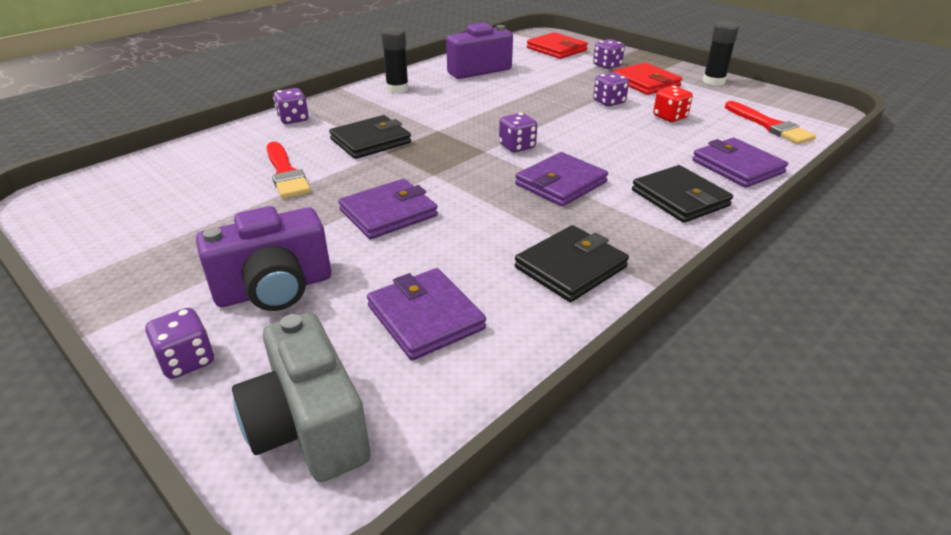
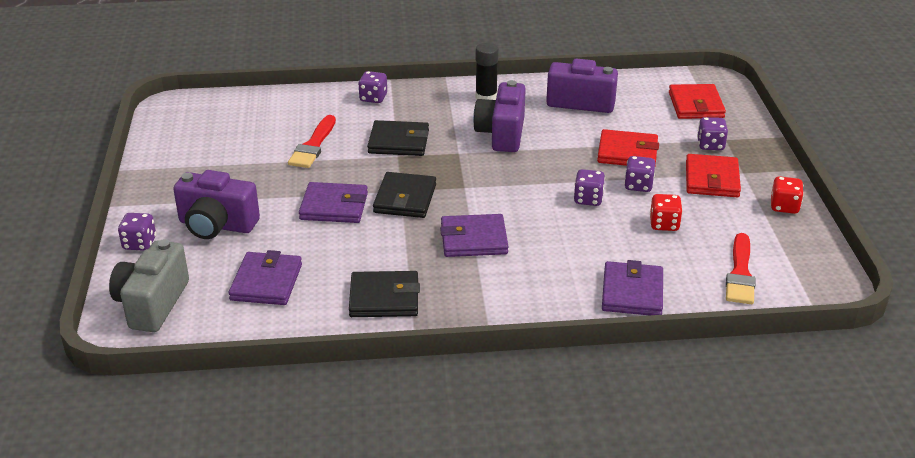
camera: 40 degrees right, 0 degrees up
purple dice [499,113,537,153] -> purple dice moved to [574,169,605,206]
black wallet [632,165,733,223] -> black wallet moved to [373,172,436,218]
black glue stick [703,21,739,86] -> red dice [771,176,804,214]
none -> purple camera [473,80,526,152]
none -> red wallet [597,129,659,166]

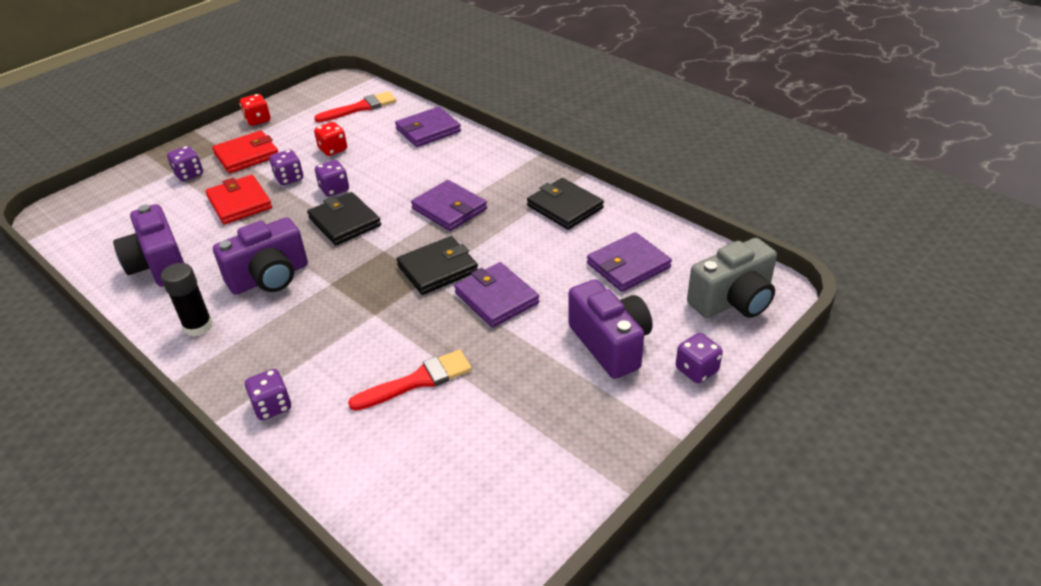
camera: 130 degrees left, 5 degrees up
black wallet [367,120,429,156] -> black wallet moved to [307,192,381,245]
red wallet [669,84,726,119] -> none

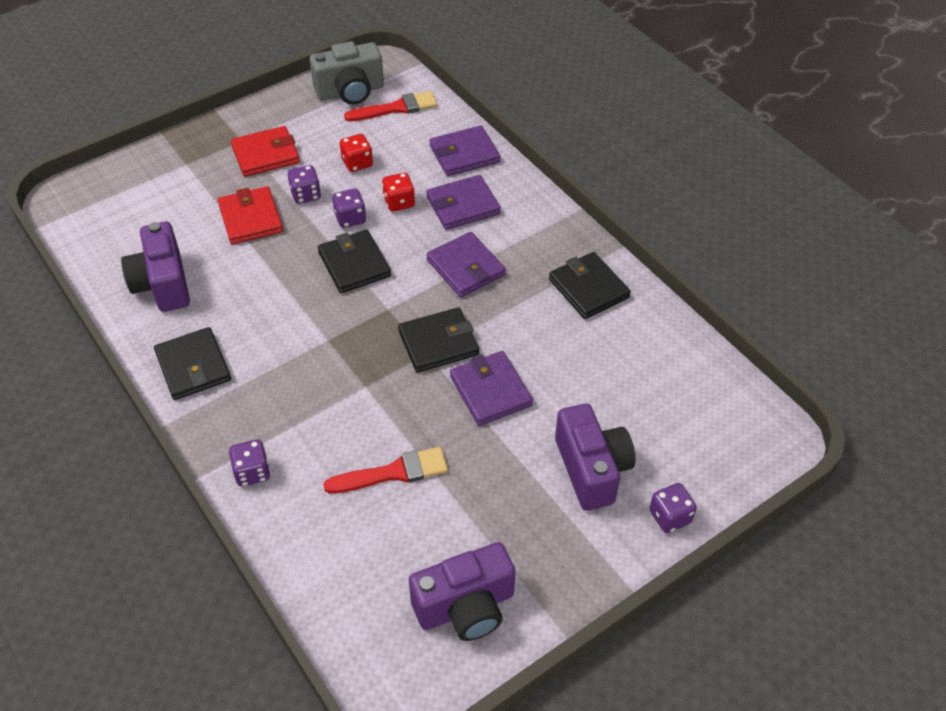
camera: 10 degrees right, 10 degrees up
black glue stick [161,263,213,336] -> black wallet [154,327,231,400]
purple dice [167,146,203,181] -> none
purple camera [213,217,308,295] -> purple camera moved to [409,542,515,641]
red dice [240,94,271,126] -> red dice moved to [382,173,415,211]
purple wallet [587,232,672,292] -> purple wallet moved to [426,175,501,230]
grey camera [687,238,777,318] -> grey camera moved to [310,41,384,105]

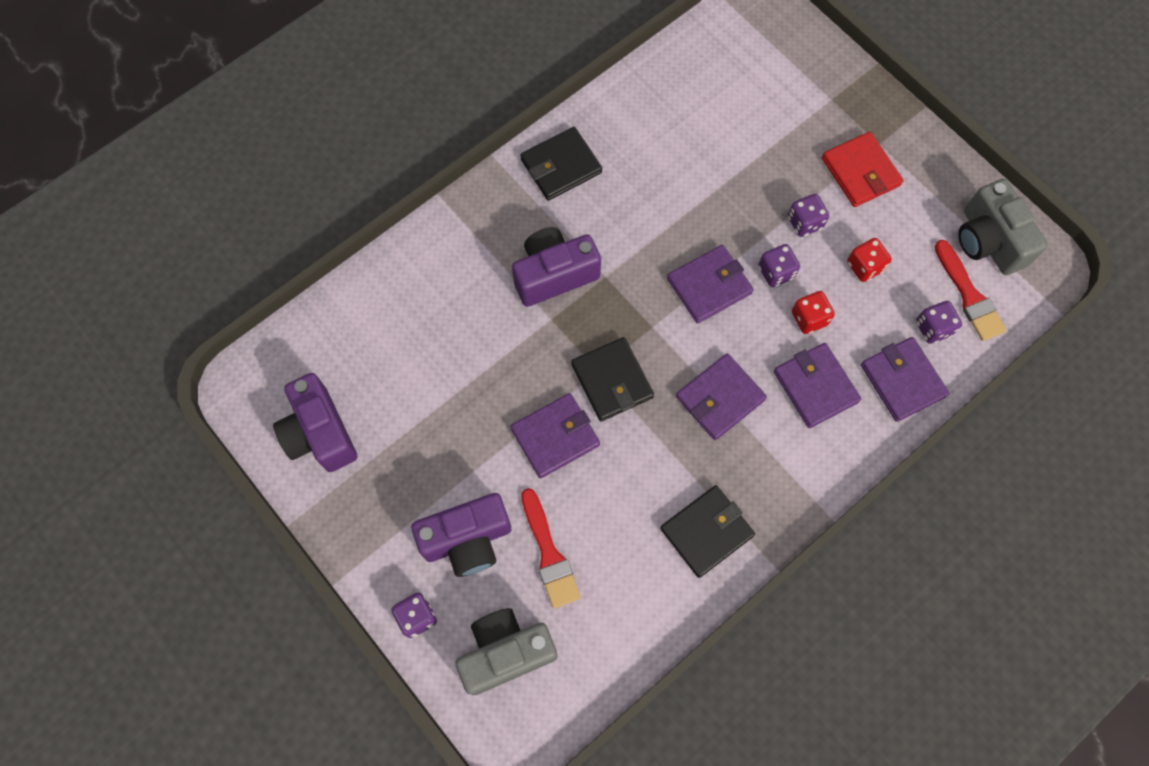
camera: 85 degrees right, 20 degrees up
purple camera [121,221,190,312] -> purple camera moved to [512,227,601,307]
red wallet [218,186,283,244] -> none
purple dice [229,440,270,487] -> purple dice moved to [916,301,962,344]
black wallet [318,230,391,293] -> purple wallet [667,245,754,324]
red brush [323,447,448,493] -> red brush moved to [521,488,580,608]
none -> grey camera [455,608,558,695]

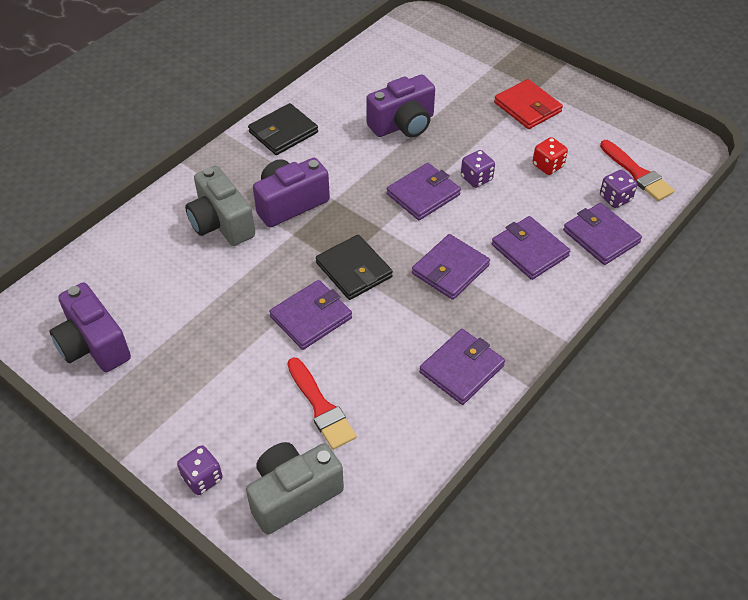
camera: 10 degrees left, 20 degrees down
purple camera [411,493,511,577] -> purple camera moved to [366,75,435,138]
black wallet [660,485,755,578] -> purple wallet [419,329,505,405]
purple dice [788,194,829,237] -> none
red dice [792,291,835,334] -> none
grey camera [958,179,1048,275] -> grey camera moved to [185,166,255,246]

